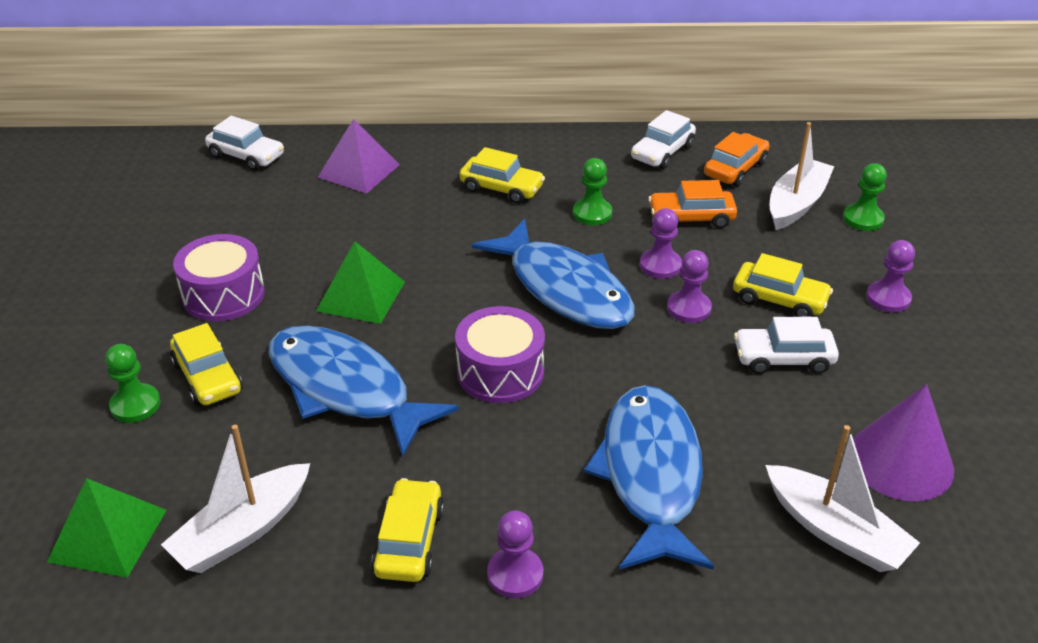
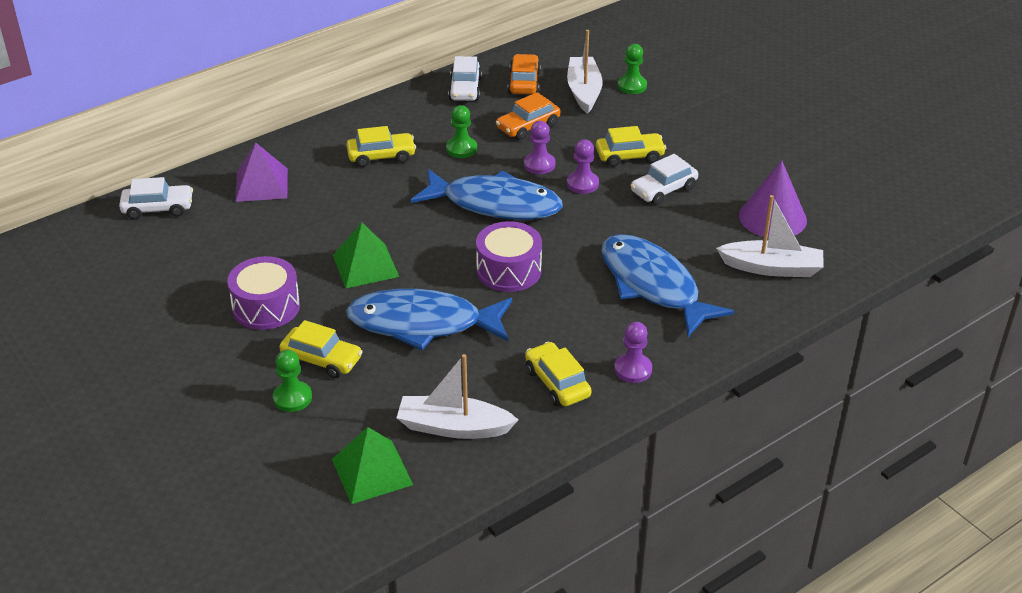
camera: 35 degrees left, 0 degrees up
white boat [161,425,310,573] -> white boat turned 90 degrees clockwise [396,354,518,439]
purple pawn [866,240,915,313] -> none

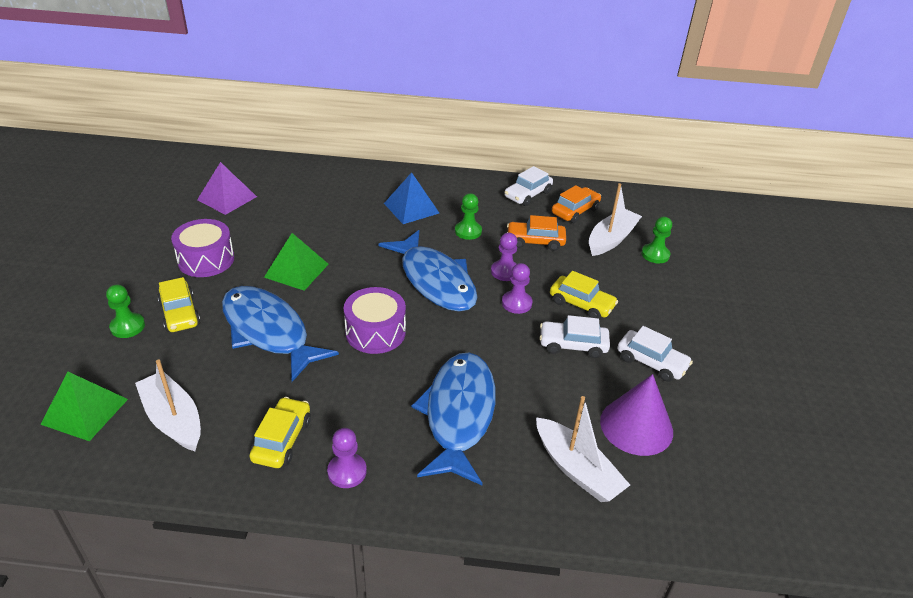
camera: 40 degrees right, 0 degrees up
white car [119,177,193,219] -> white car moved to [617,326,693,382]
purple pyramid [235,143,288,202] -> purple pyramid moved to [197,162,257,215]
yellow car [346,126,416,167] -> blue pyramid [384,172,439,224]

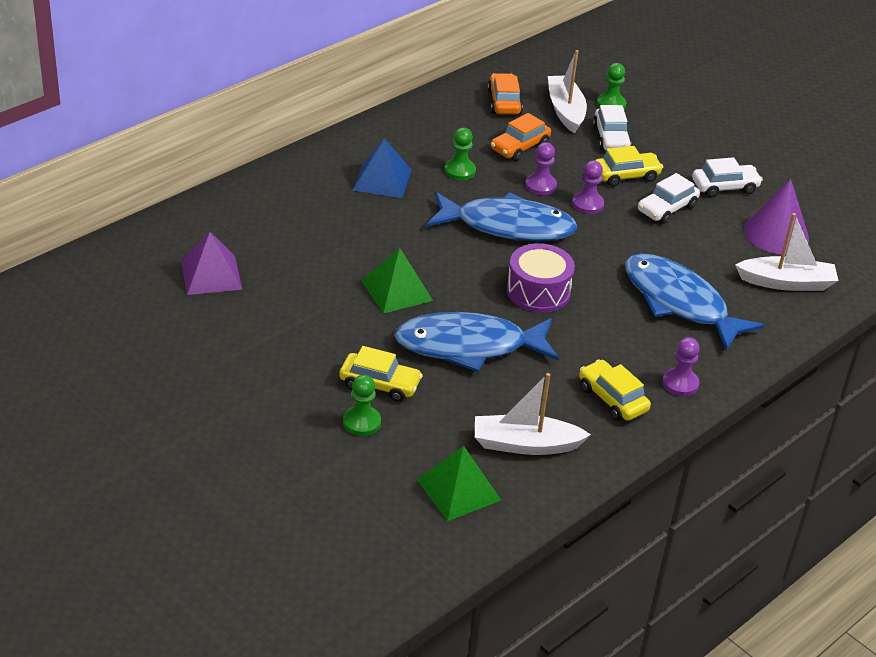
camera: 50 degrees left, 0 degrees up
purple drum [171,219,234,277] -> none
white car [504,166,553,206] -> white car moved to [592,105,632,151]

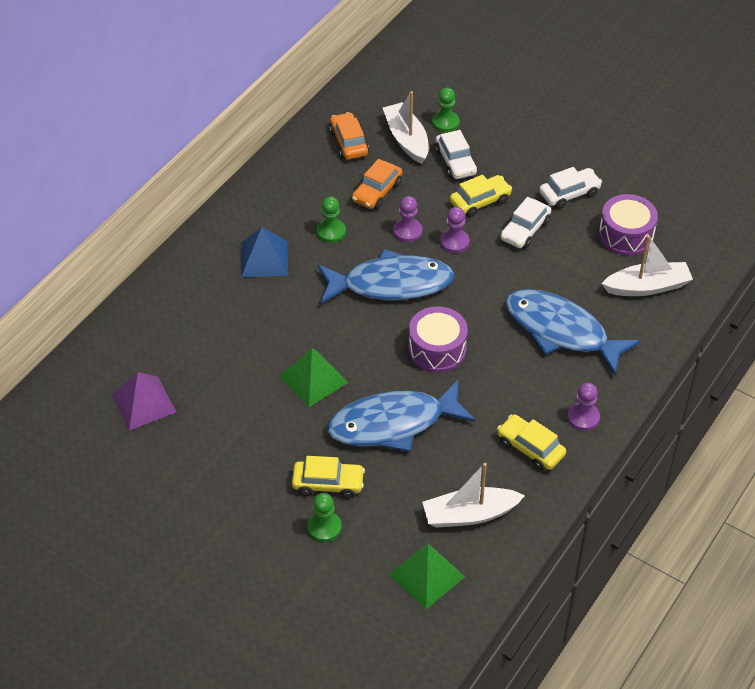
camera: 10 degrees left, 10 degrees up
purple cone [744,179,809,254] -> purple drum [599,194,658,256]

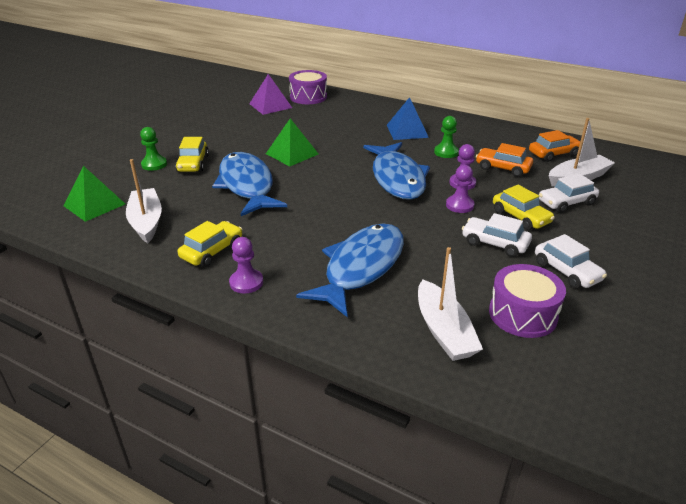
camera: 85 degrees right, 15 degrees down
purple drum [408,306,468,373] -> purple drum moved to [289,70,327,104]
green pawn [432,87,460,132] -> none

